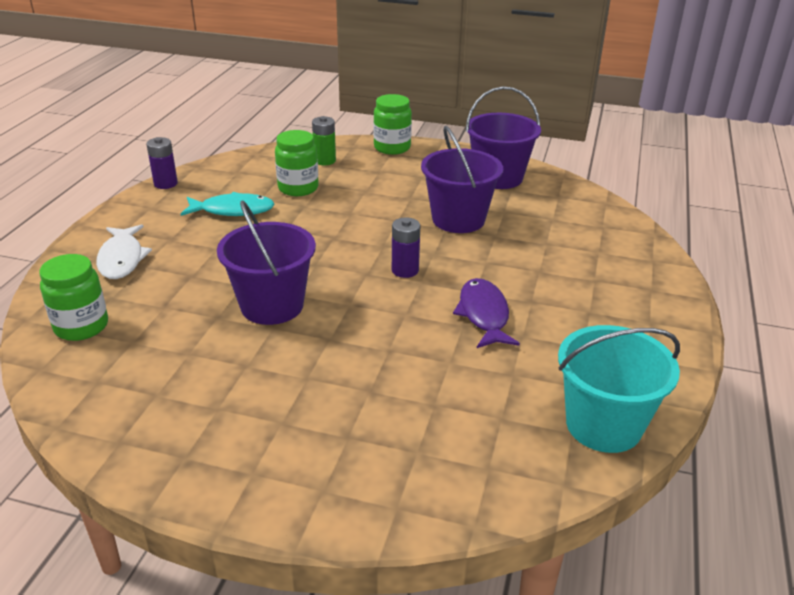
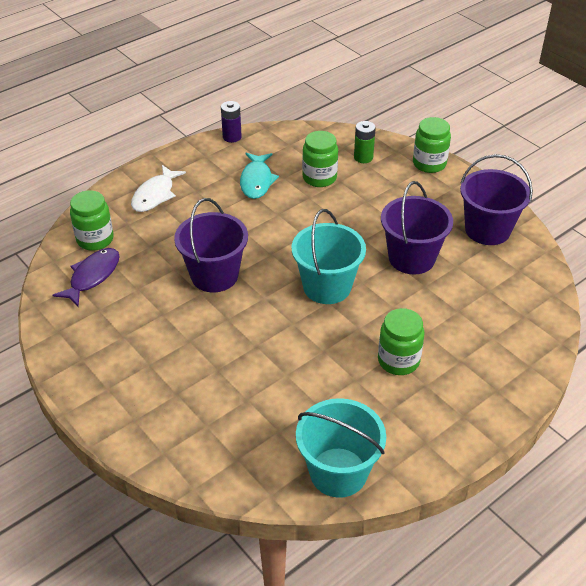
camera: 35 degrees right, 10 degrees up
turquoise fish [181,192,275,216] -> turquoise fish turned 60 degrees clockwise [240,153,279,199]
purple battery [392,217,420,278] -> turquoise bucket [292,209,366,304]
purple fish [453,278,520,348] -> purple fish moved to [53,248,120,307]
none -> green jar [378,308,424,375]

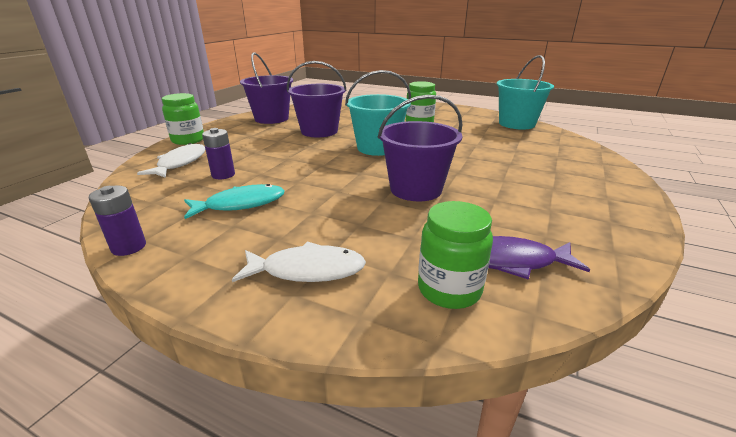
camera: 115 degrees left, 15 degrees down
green jar [302,131,338,187] -> purple battery [202,128,235,179]
green battery [354,121,376,163] -> white fish [137,143,205,178]

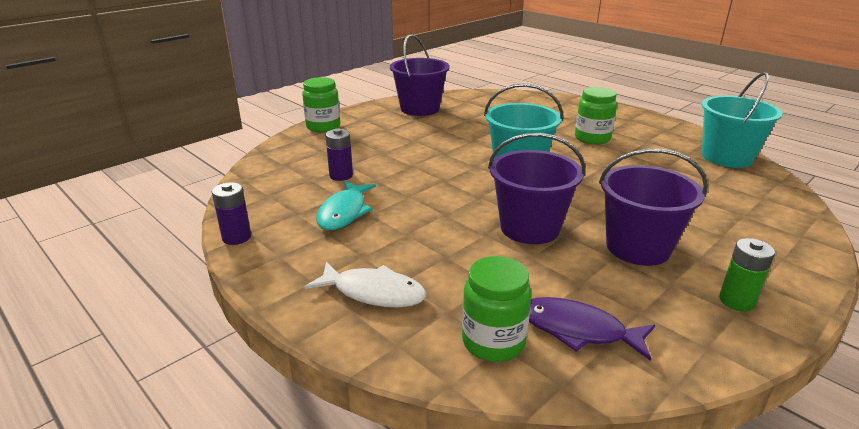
camera: 20 degrees right, 0 degrees up
white fish [137,143,205,178] -> none
turquoise fish [184,184,285,219] -> turquoise fish turned 105 degrees clockwise [316,181,376,230]
purple bucket [287,61,347,137] -> purple bucket moved to [599,149,708,266]
none -> green battery [719,238,775,312]

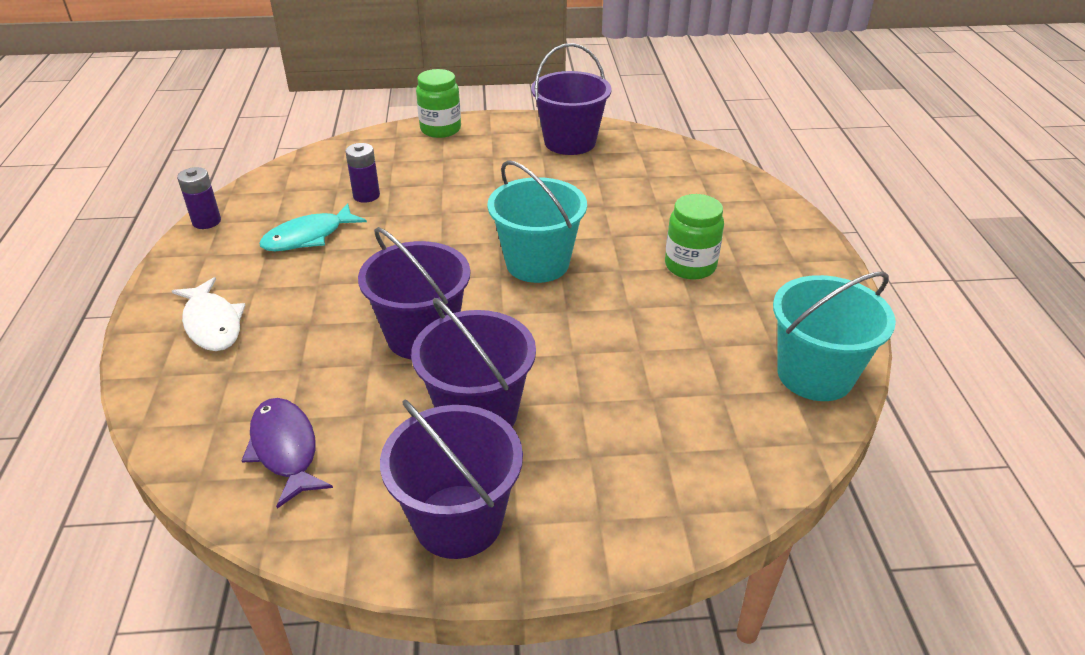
camera: 40 degrees right, 10 degrees up
green jar [462,256,532,362] -> none
green battery [719,238,775,312] -> purple bucket [380,399,523,559]

